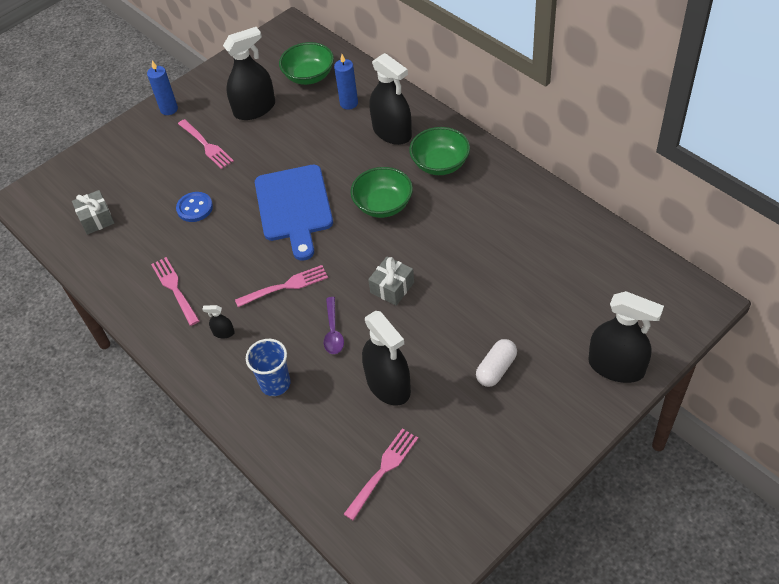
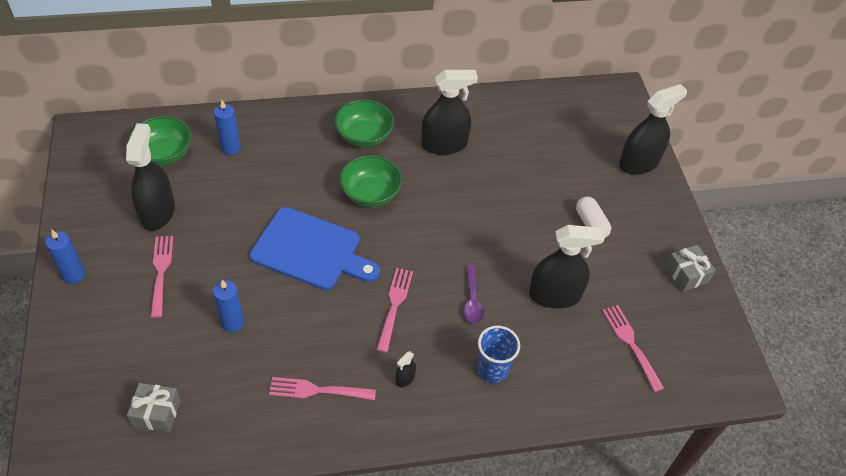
camera: 65 degrees left, 0 degrees up
blue button [176,192,213,222] -> blue candle [213,280,244,332]
pink fork [178,119,234,169] -> pink fork turned 90 degrees counterclockwise [151,236,173,318]
purple spoon [324,297,344,354] -> purple spoon turned 60 degrees clockwise [464,265,484,324]
grey gift [368,257,414,306] -> grey gift moved to [665,245,716,292]
black spray bottle [370,53,412,145] -> black spray bottle moved to [421,70,478,155]

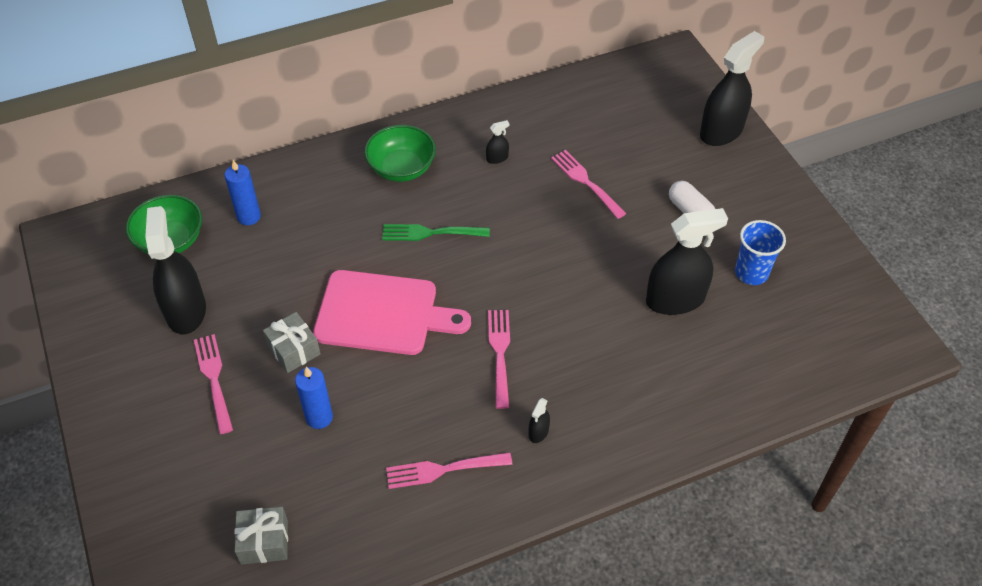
camera: 10 degrees left, 0 degrees up
blue candle [45,230,86,284] -> none
blue cutting board [250,207,380,290] -> pink cutting board [313,270,471,355]
green bowl [339,155,402,207] -> green fork [382,224,490,241]
black spray bottle [421,70,478,155] -> black spray bottle [486,120,509,164], size x0.42
purple spoon [464,265,484,324] -> none
blue cup [477,326,520,383] -> blue cup moved to [735,220,786,285]
pink fork [602,305,664,392] -> pink fork moved to [551,150,627,219]
grey gift [665,245,716,292] -> grey gift moved to [263,312,321,373]

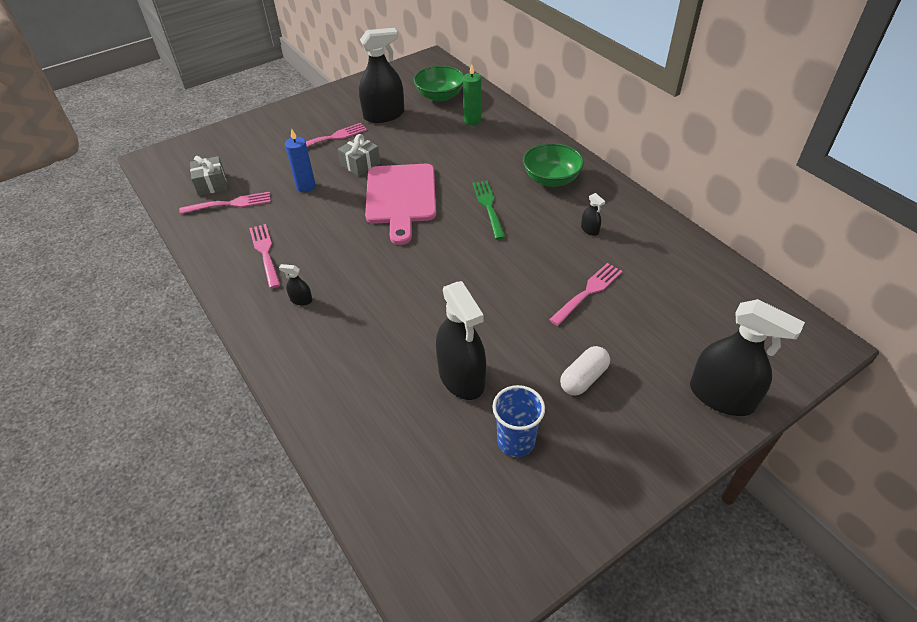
camera: 80 degrees right, 5 degrees down
blue candle [225,160,261,225] -> green candle [463,64,481,125]
pink fork [488,310,510,409] -> pink fork moved to [179,192,271,214]

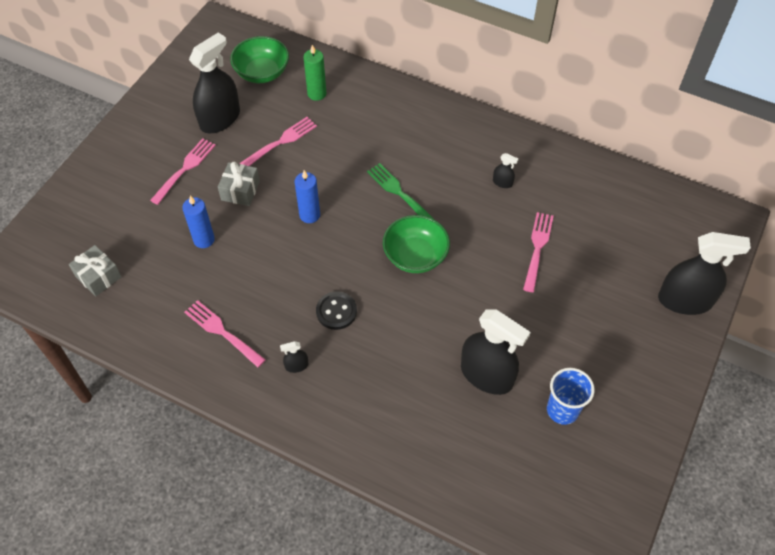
camera: 30 degrees left, 10 degrees up
pink fork [179,192,271,214] -> pink fork moved to [239,117,317,166]
pink cutting board [365,164,436,245] -> blue candle [295,170,320,223]
green bowl [523,143,584,187] -> green bowl moved to [383,215,450,273]
white capsule [560,346,610,395] -> none
none -> black button [316,291,357,330]

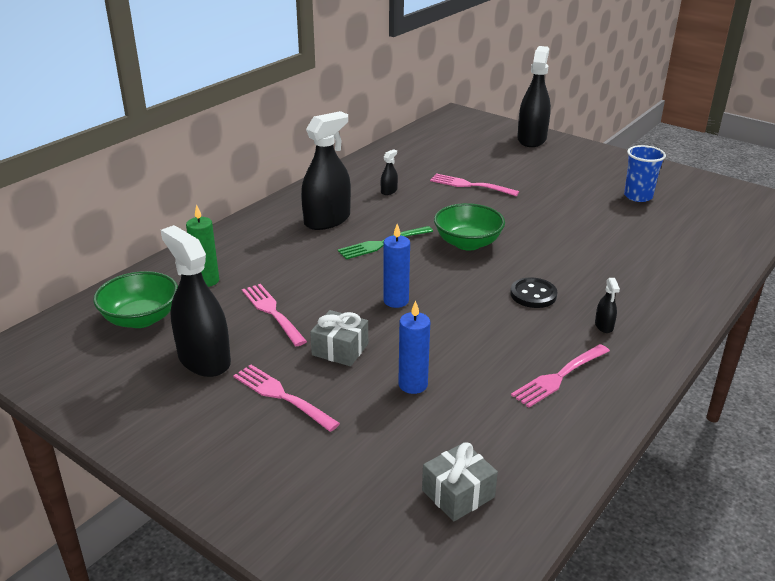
camera: 80 degrees left, 25 degrees down
black spray bottle [461,310,531,395] -> black spray bottle moved to [301,111,351,230]

